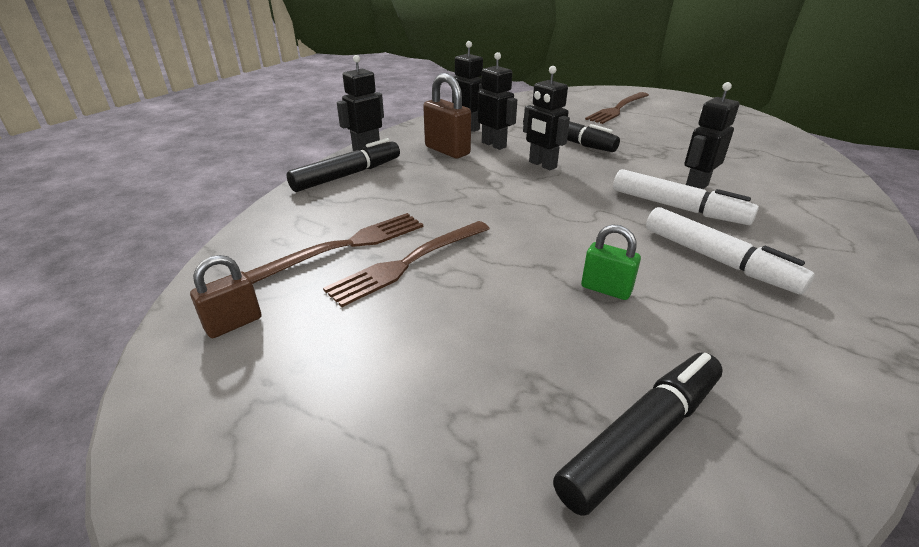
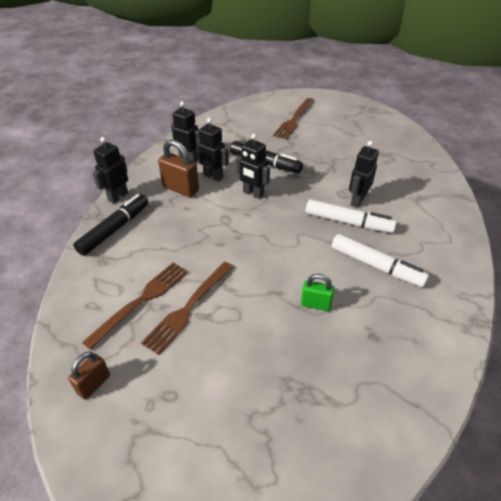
camera: 15 degrees left, 10 degrees up
black marker [553,353,723,516] -> none

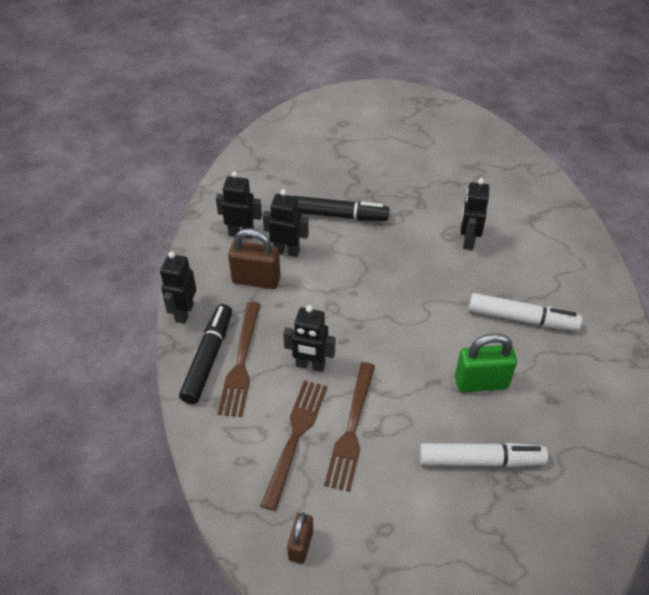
camera: 20 degrees left, 5 degrees up
black robot [236,134,270,199] -> black robot moved to [283,305,335,372]
brown fork [273,98,314,139] -> brown fork moved to [218,302,260,417]
green padlock [301,274,335,311] -> green padlock [455,333,517,392], size x1.59
white marker [306,199,397,233] -> white marker moved to [419,443,548,467]

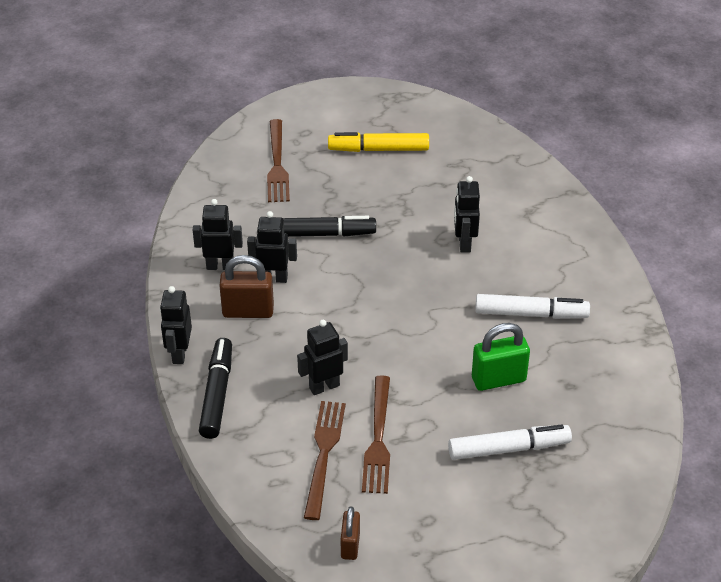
camera: 10 degrees left, 5 degrees down
brown fork [218,302,260,417] -> brown fork moved to [267,119,290,202]
black robot [283,305,335,372] -> black robot turned 150 degrees clockwise [297,320,348,395]
none -> yellow marker [328,132,429,152]

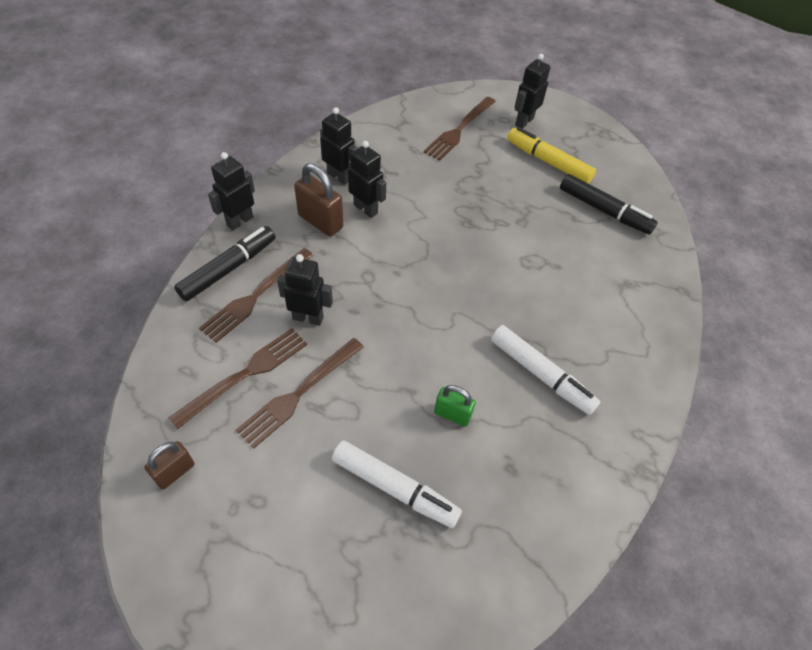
camera: 35 degrees right, 10 degrees up
black marker [283,216,376,237] -> black marker moved to [560,174,658,235]
black robot [454,176,480,253] -> black robot moved to [515,53,550,129]
green padlock [472,323,530,391] -> green padlock [434,385,476,427], size x0.63
none -> brown fork [199,248,313,343]

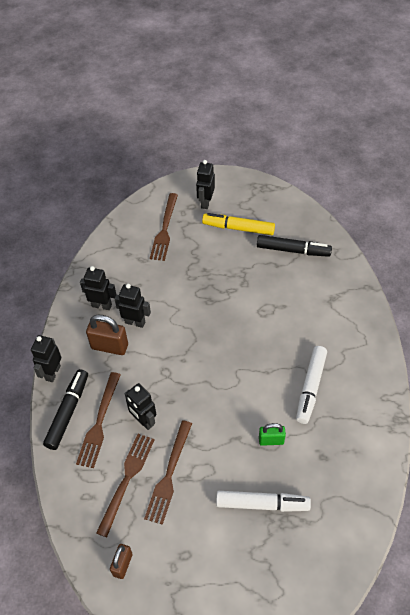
camera: 20 degrees left, 0 degrees up
black robot [277,254,333,326] -> black robot turned 120 degrees counterclockwise [124,383,156,430]
white marker [491,325,600,415] -> white marker turned 90 degrees clockwise [296,346,327,424]

